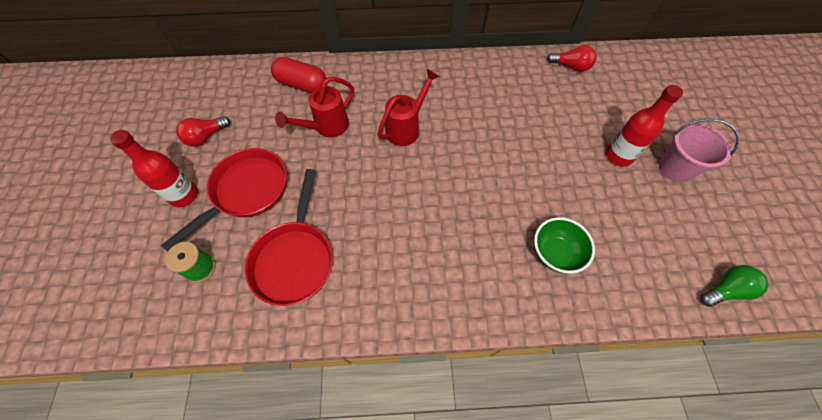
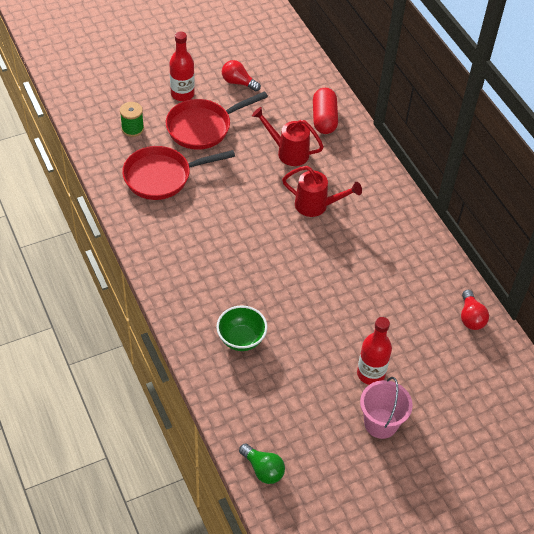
camera: 65 degrees right, 10 degrees down
red pan [161,148,287,252] -> red pan turned 135 degrees clockwise [166,91,268,150]

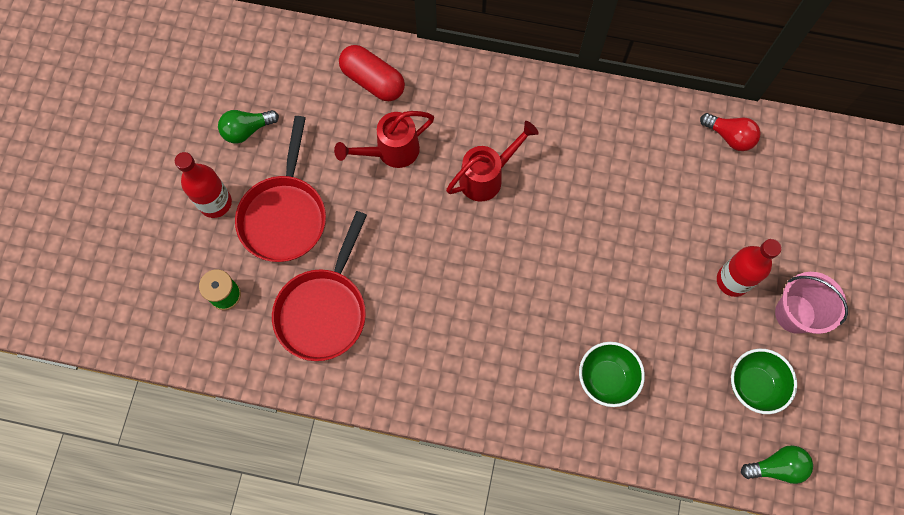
camera: 50 degrees left, 20 degrees up
red light bulb [222,60,261,91] -> green light bulb [218,110,279,144]
none -> green bowl [731,349,797,414]

